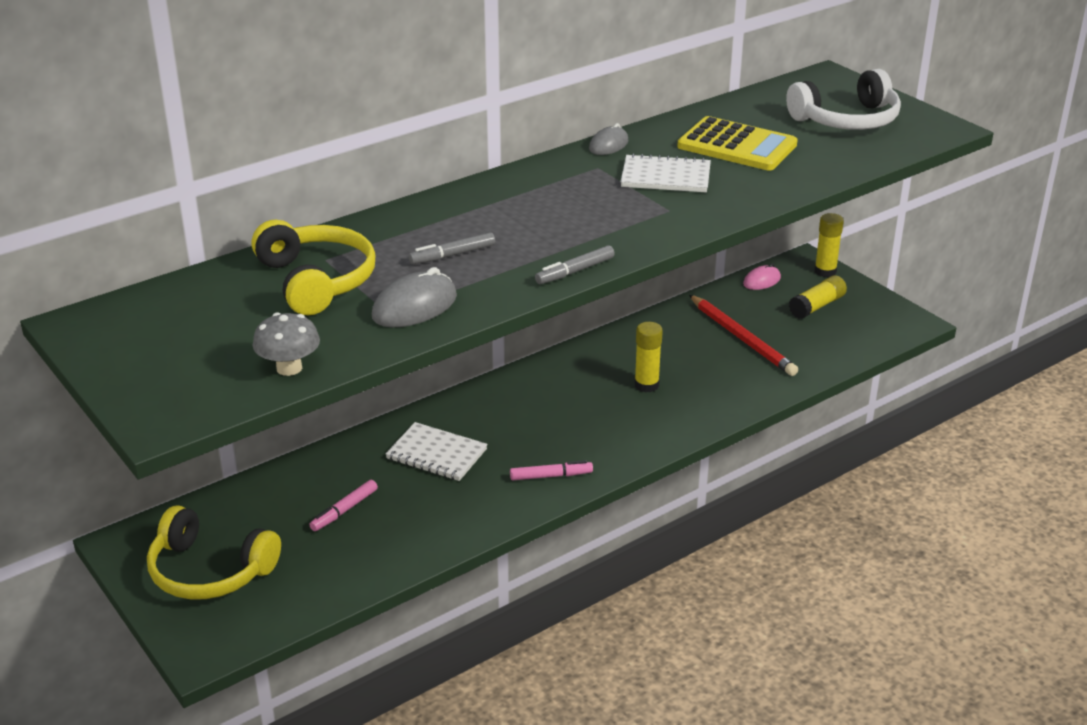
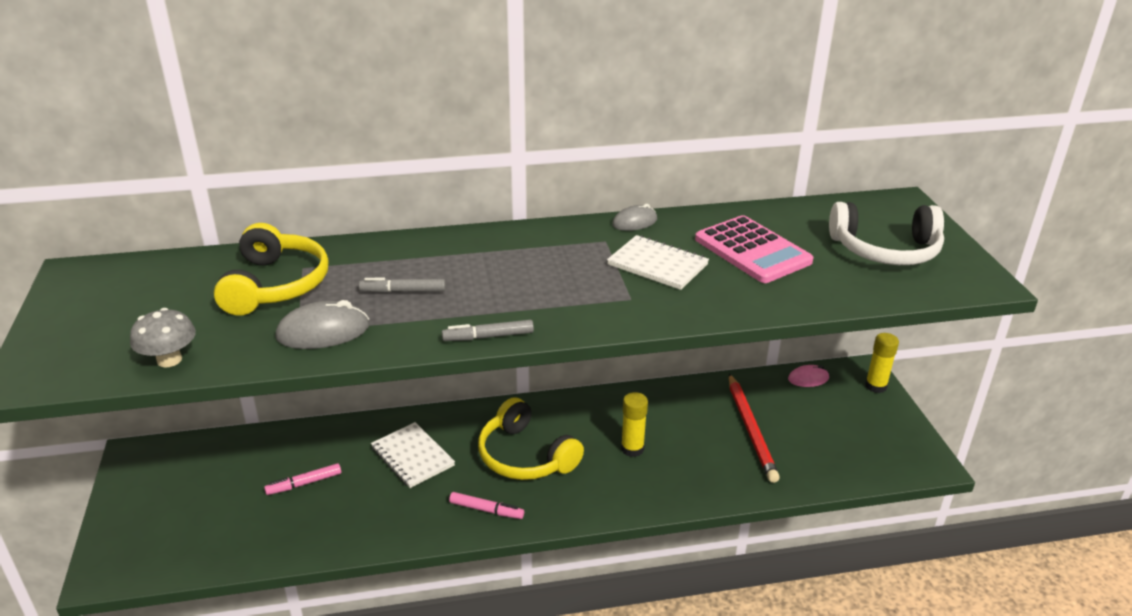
camera: 25 degrees right, 0 degrees up
yellow headphones [147,505,281,600] -> yellow headphones moved to [478,397,584,480]
yellow calculator [677,116,798,171] -> pink calculator [695,215,814,283]
yellow glue stick [789,275,847,319] -> none

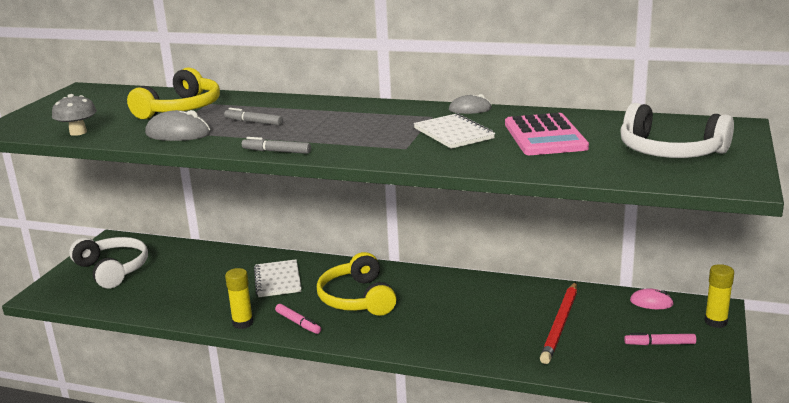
camera: 30 degrees right, 10 degrees down
pink marker [264,463,341,495] -> pink marker moved to [624,333,696,345]
yellow glue stick [621,392,648,457] -> yellow glue stick moved to [225,268,254,329]
none -> white headphones [69,237,148,289]

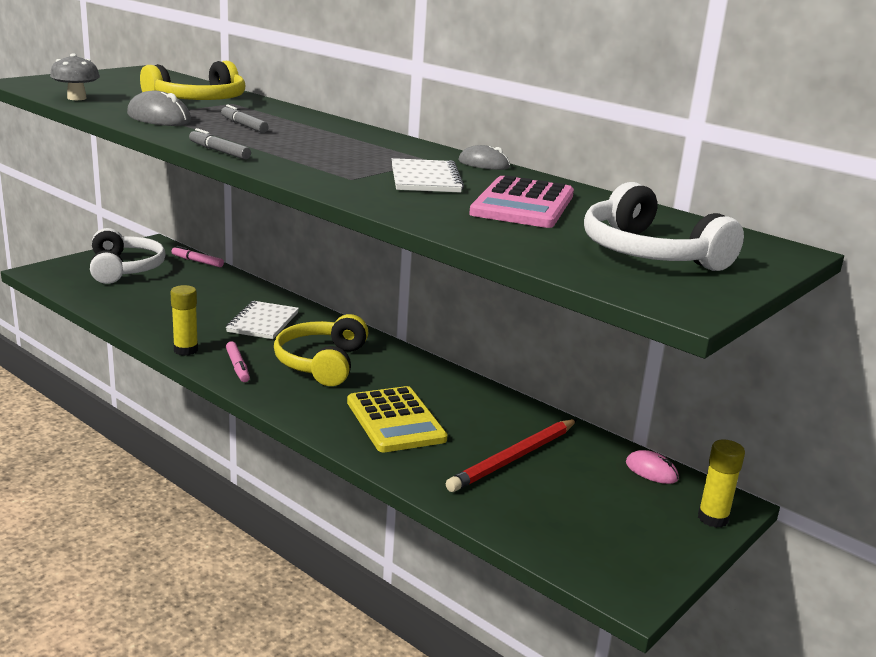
camera: 20 degrees right, 0 degrees up
pink marker [624,333,696,345] -> pink marker moved to [171,246,224,267]
none -> yellow calculator [347,386,448,452]

